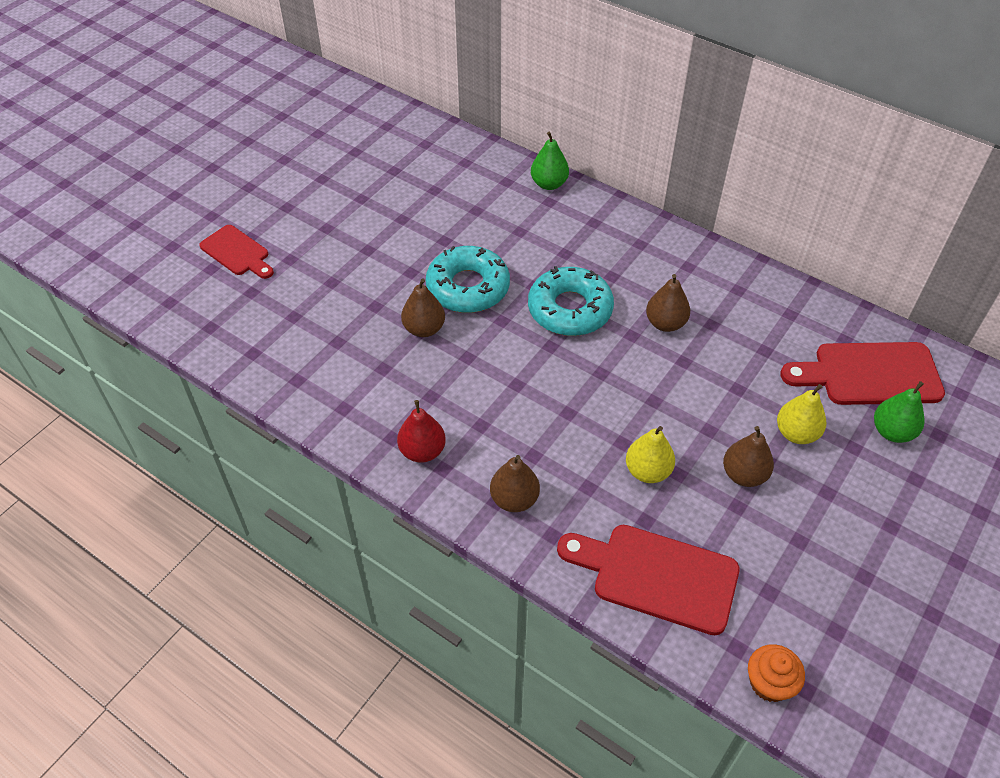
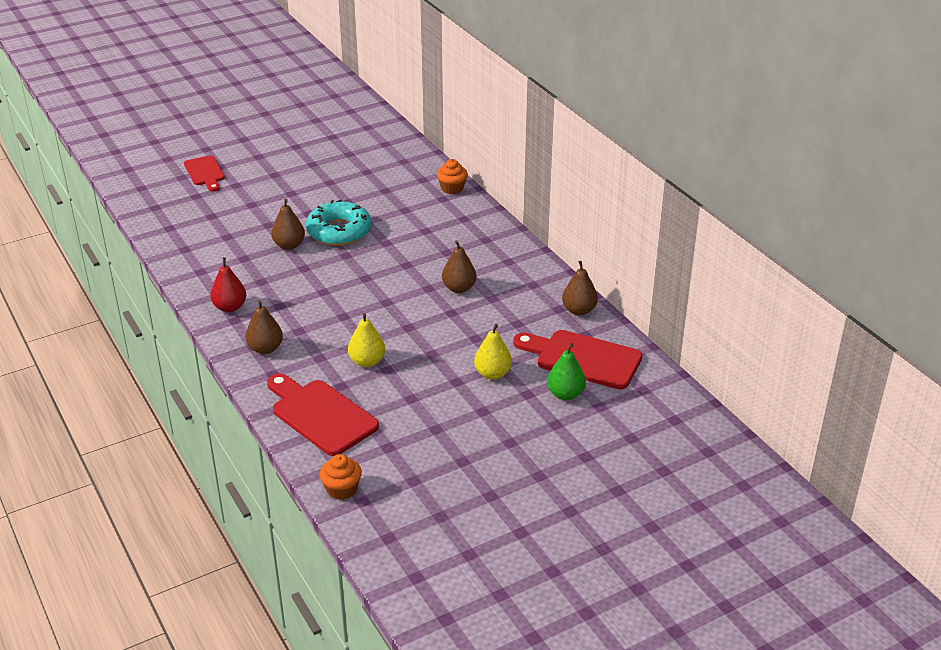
camera: 25 degrees right, 15 degrees down
turquoise donut [528,266,614,336] -> none
green pear [531,132,569,190] -> orange cupcake [437,159,468,194]
brown pear [723,426,774,487] -> brown pear moved to [562,261,598,316]

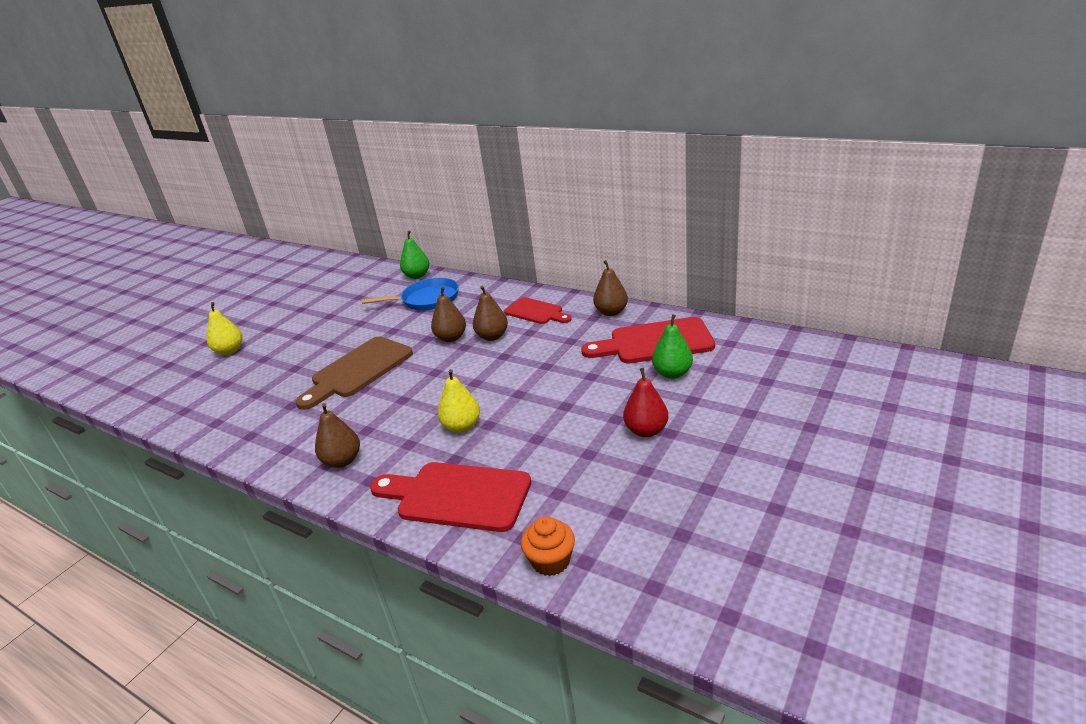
camera: 25 degrees left, 5 degrees down
red cutting board [184,156,225,192] -> red cutting board moved to [504,297,572,324]
red pear [210,257,247,312] -> red pear moved to [623,368,669,437]
brown pear [271,199,305,250] -> brown pear moved to [431,287,466,342]
turquoise donut [306,199,372,246] -> none
orange cupcake [437,159,468,194] -> green pear [400,231,429,279]
yellow pear [474,324,512,380] -> yellow pear moved to [207,302,243,355]
none -> brown cutting board [296,336,413,410]
none -> blue pan [362,278,459,310]

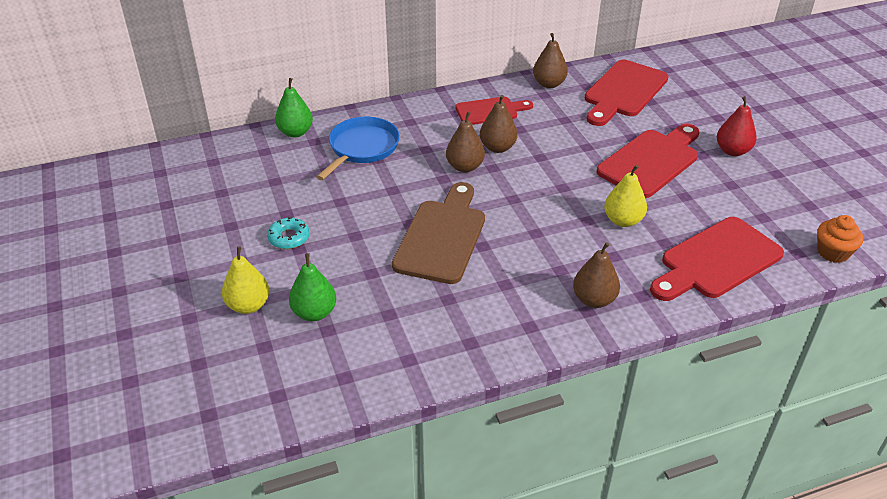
camera: 55 degrees left, 10 degrees up
brown cutting board [296,336,413,410] -> brown cutting board turned 150 degrees counterclockwise [392,182,485,284]
green pear [652,314,693,379] -> green pear moved to [289,253,336,321]
none -> turquoise donut [267,216,310,249]
none -> red cutting board [596,124,699,198]

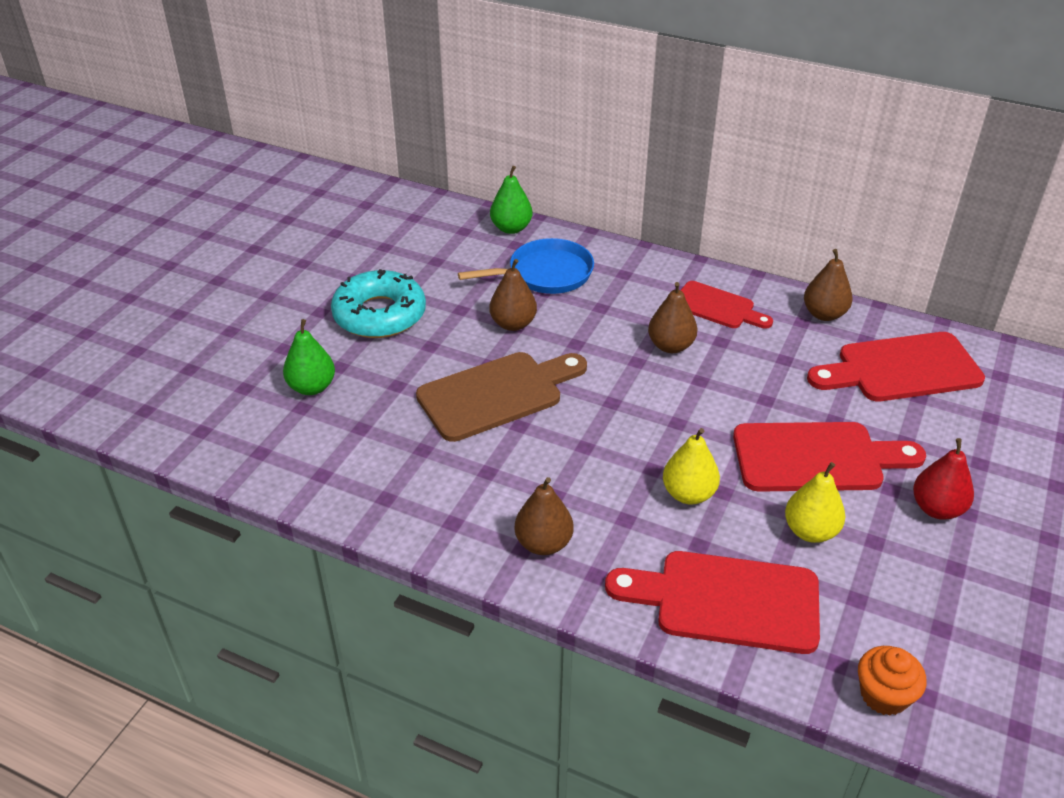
camera: 45 degrees right, 0 degrees up
yellow pear [222,246,270,314] -> yellow pear moved to [785,462,845,543]
turquoise donut [267,216,310,249] -> turquoise donut [331,269,426,338], size x2.03
brown pear [446,112,485,172] -> brown pear moved to [489,259,537,331]

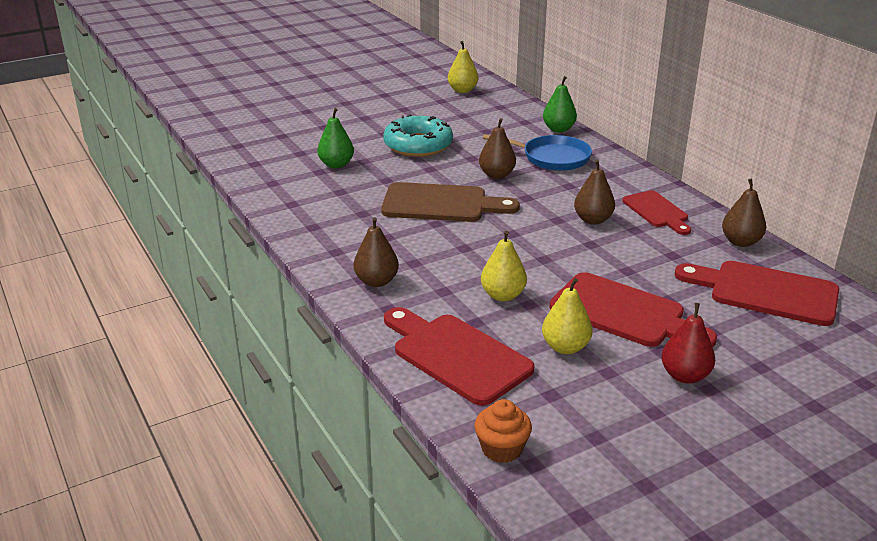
camera: 35 degrees right, 10 degrees down
none -> yellow pear [448,41,478,93]

